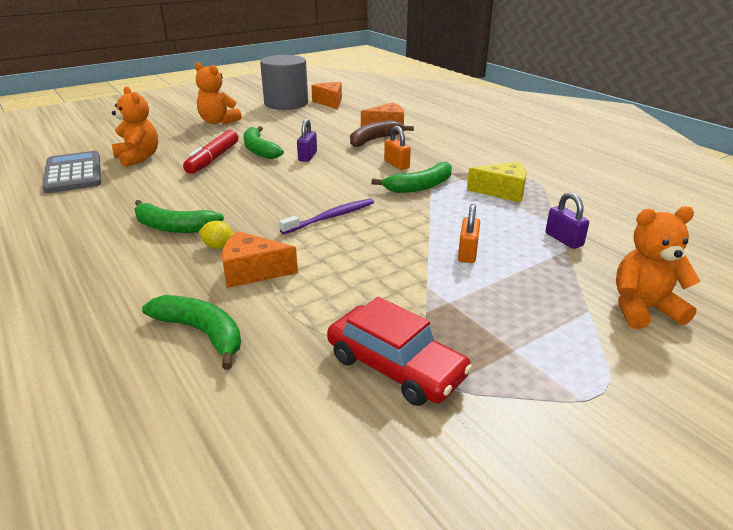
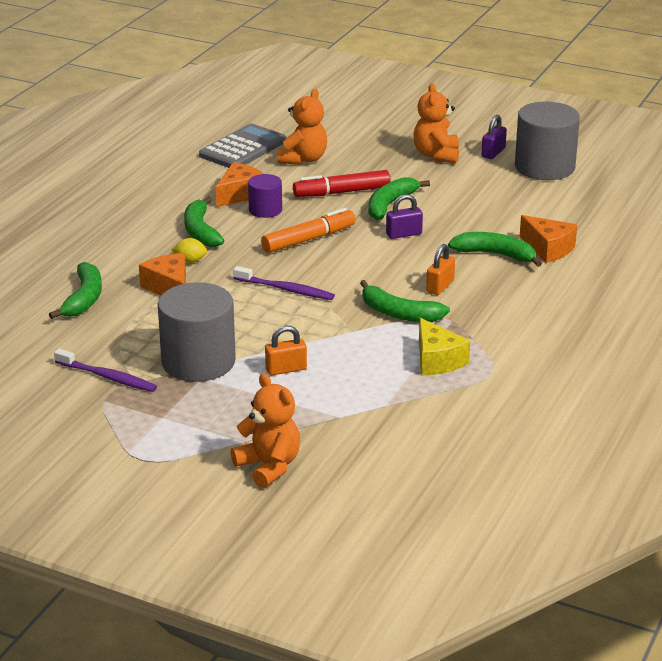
camera: 60 degrees right, 0 degrees up
yellow lemon [199,221,234,249] -> yellow lemon turned 75 degrees counterclockwise [172,238,207,263]
orange cheese [311,82,342,110] -> orange cheese moved to [216,162,264,207]
red car [327,297,472,406] -> purple toothbrush [54,349,157,392]
brown banana [350,120,414,147] -> green banana [448,232,542,267]
purple padlock [546,192,589,249] -> purple padlock moved to [481,115,507,159]
none -> grey cylinder [158,282,236,382]
none -> purple cylinder [248,174,282,218]
none -> orange marker [261,208,355,253]

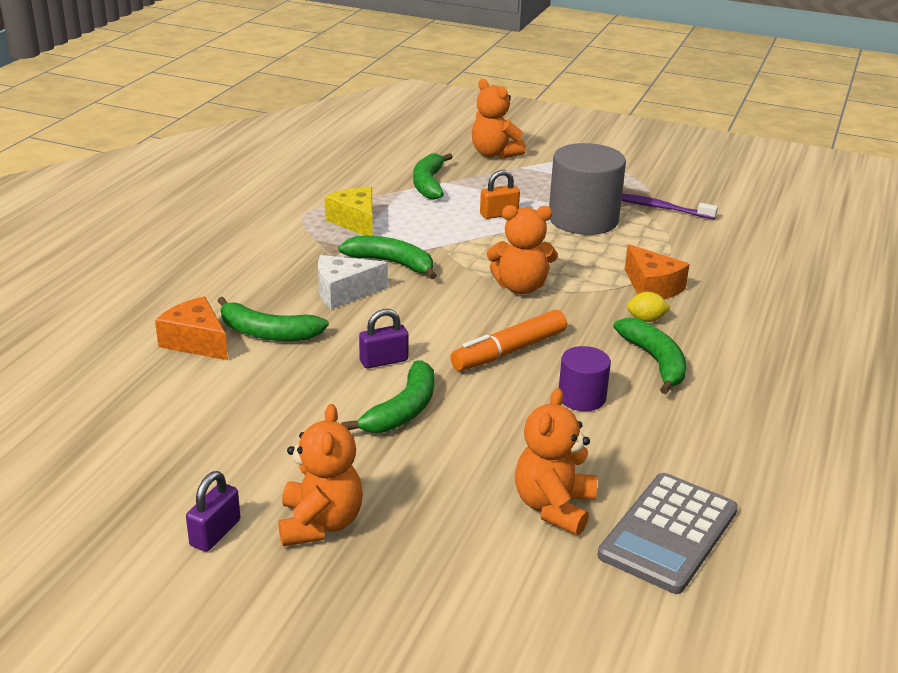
camera: 175 degrees right, 0 degrees up
green banana [49,262,102,319] -> green banana moved to [413,153,453,200]
orange cheese [216,162,264,207] -> none
purple toothbrush [233,266,335,300] -> orange teddy bear [487,205,558,294]
red marker [293,170,391,197] -> none
orange padlock [426,244,455,295] -> white cheese [318,255,388,309]
grey cylinder [515,102,580,180] -> none

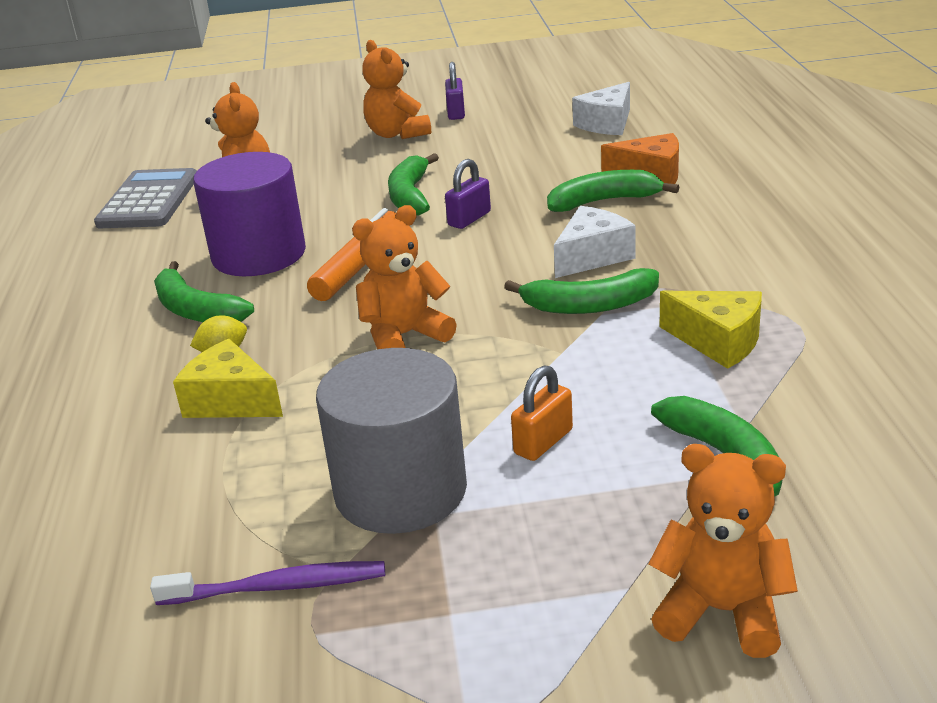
camera: 155 degrees right, 0 degrees up
purple cylinder [559,346,611,411] -> purple cylinder [193,152,306,276], size x1.89
orange cheese [625,244,690,300] -> yellow cheese [173,339,283,418]
none -> white cheese [572,82,630,135]

